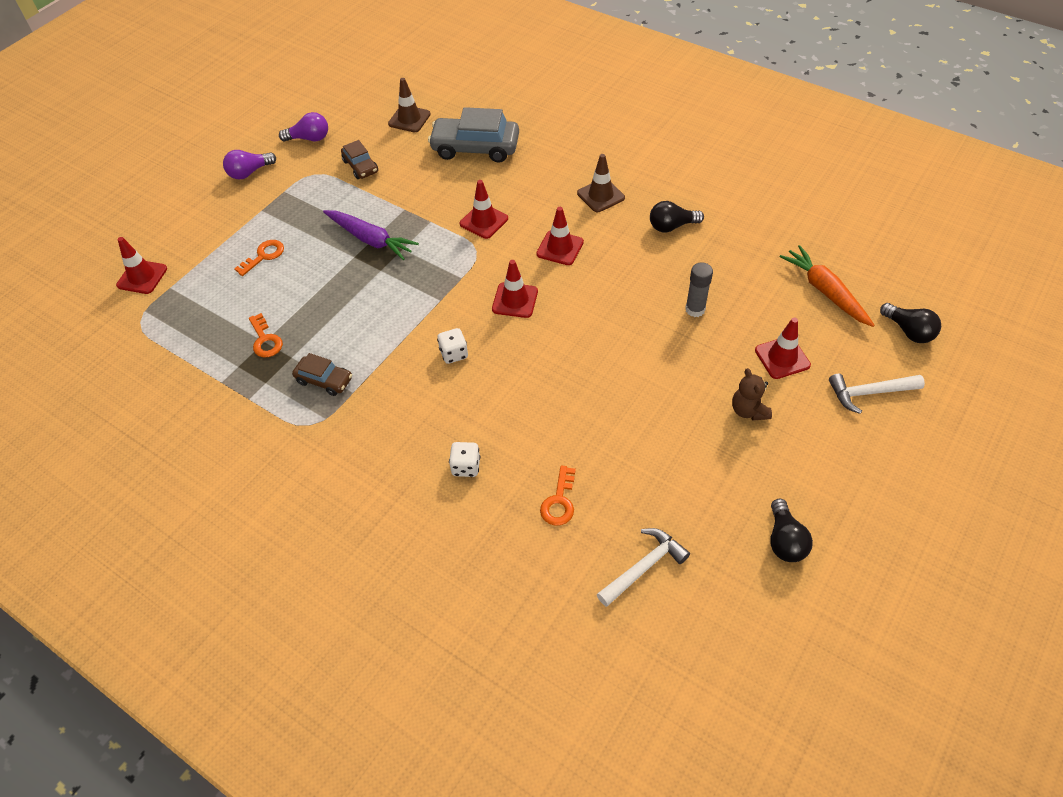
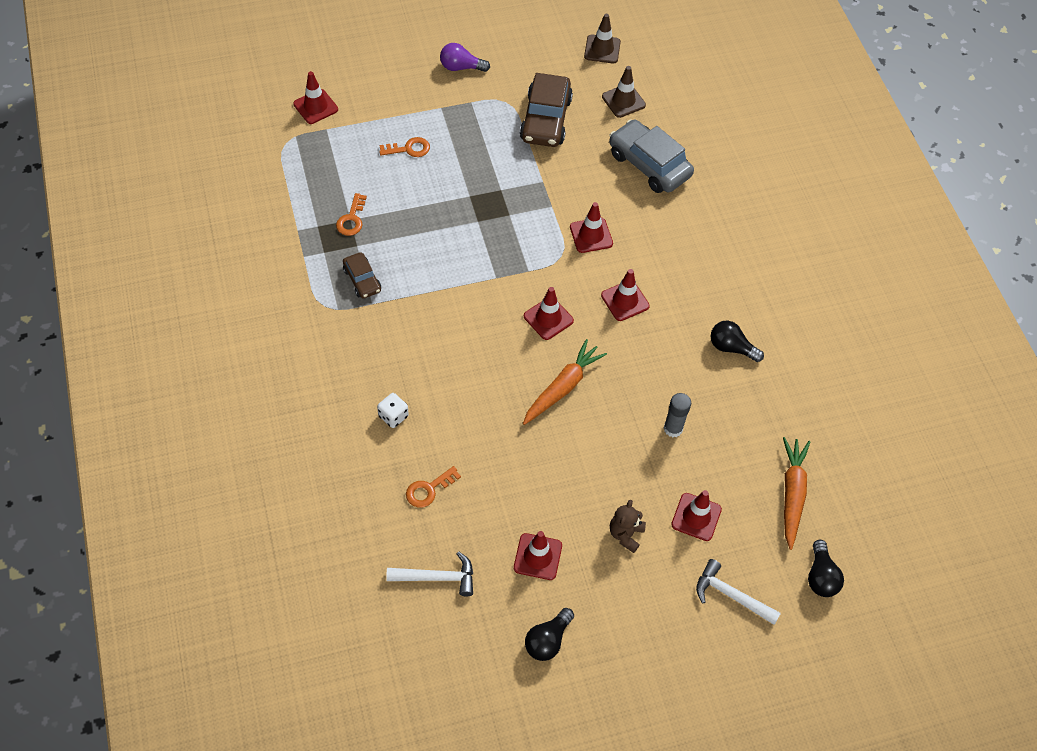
camera: 35 degrees right, 5 degrees up
purple light bulb [279,112,328,142] -> none
purple carrot [323,210,419,260] -> none
brown car [341,140,378,179] -> brown car [520,73,573,147], size x1.84
white dice [437,328,468,364] -> none
brown traffic cone [577,154,625,212] -> brown traffic cone moved to [584,14,621,63]
none -> red traffic cone [514,531,562,580]
none -> orange carrot [523,339,607,425]

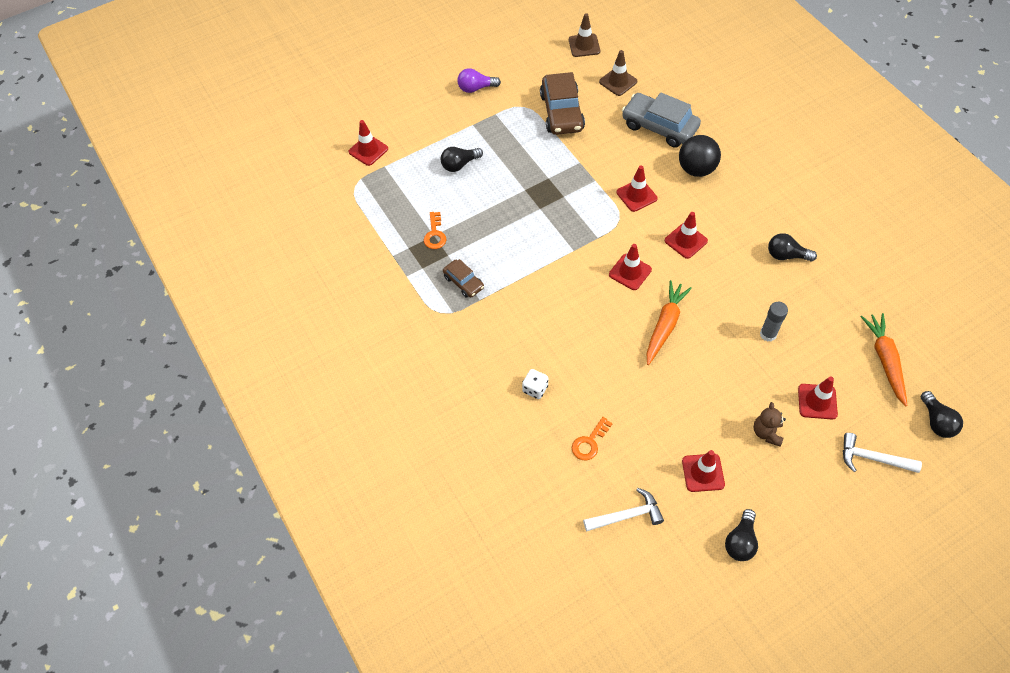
camera: 10 degrees left, 0 degrees up
orange key [379,137,430,157] -> black light bulb [440,147,483,172]
none -> black ball [679,135,721,177]

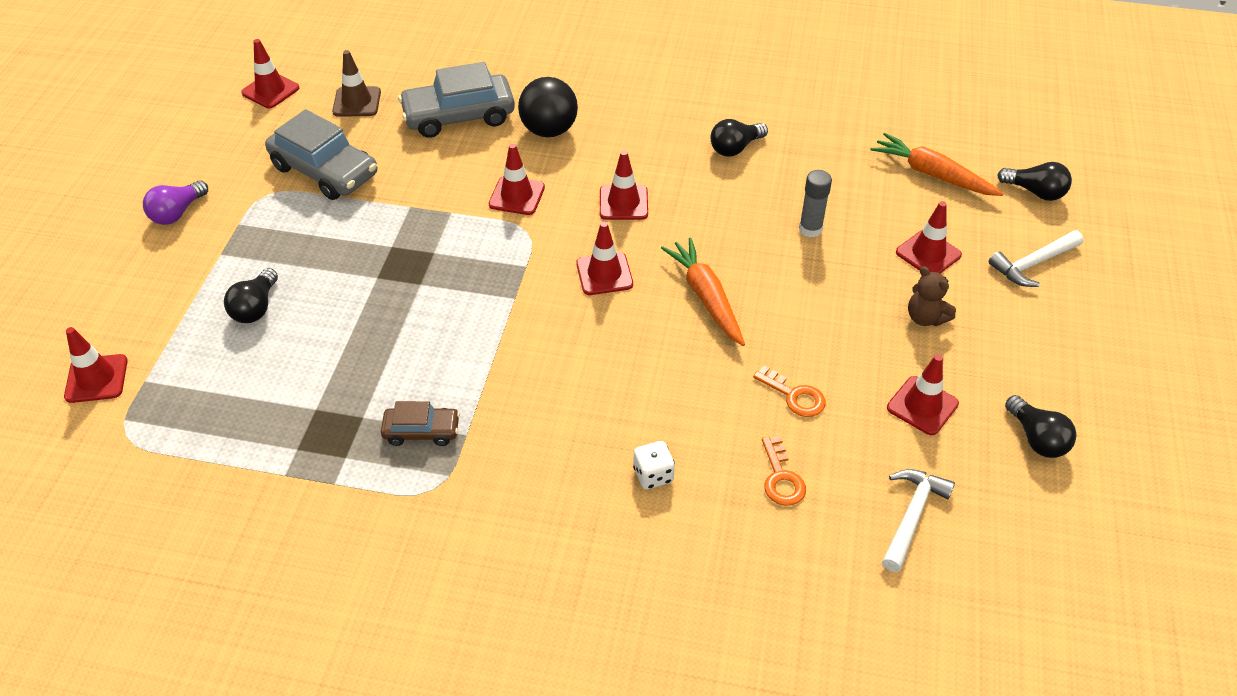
camera: 50 degrees left, 10 degrees down
orange key [424,212,446,249] -> orange key moved to [753,365,826,417]
brown car [540,72,585,135] -> grey car [265,109,377,200]
brown traffic cone [569,13,600,57] -> red traffic cone [241,39,299,108]

